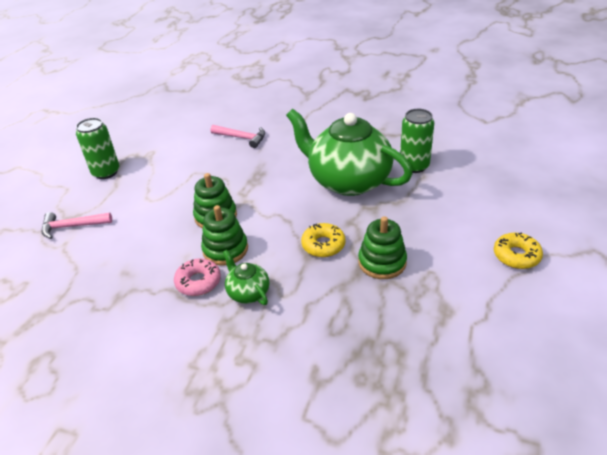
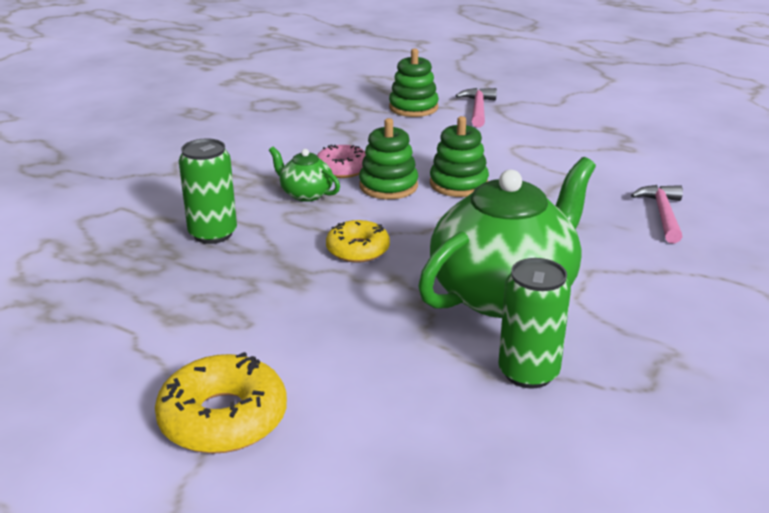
camera: 100 degrees right, 10 degrees down
green can [76,118,119,179] -> green can moved to [179,139,237,244]
pink hammer [211,125,265,148] -> pink hammer turned 150 degrees clockwise [631,185,683,243]
green teapot [223,250,269,305] -> green teapot turned 120 degrees counterclockwise [269,147,340,202]
green stacking toy [358,216,407,279] -> green stacking toy moved to [389,48,439,117]
yellow donut [494,233,543,269] -> yellow donut [155,352,287,454], size x1.54

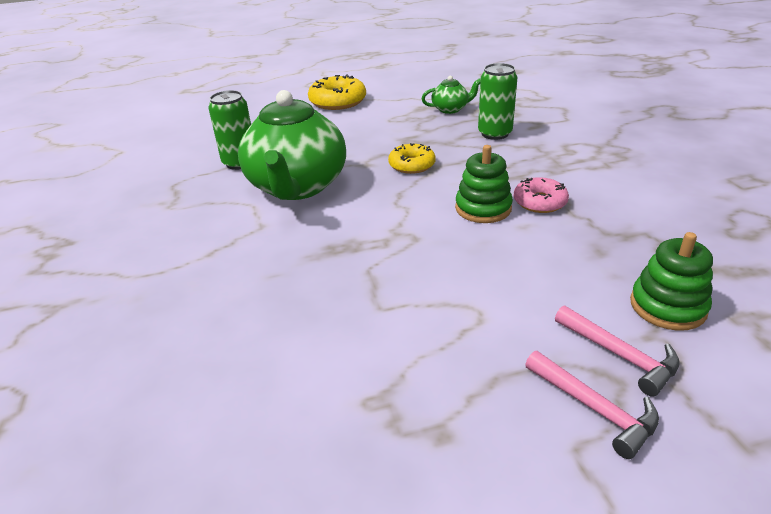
camera: 135 degrees right, 5 degrees up
green teapot [269,147,340,202] -> green teapot moved to [422,76,481,114]
green stacking toy [430,116,489,197] -> none
pink hammer [631,185,683,243] -> pink hammer moved to [525,351,659,459]

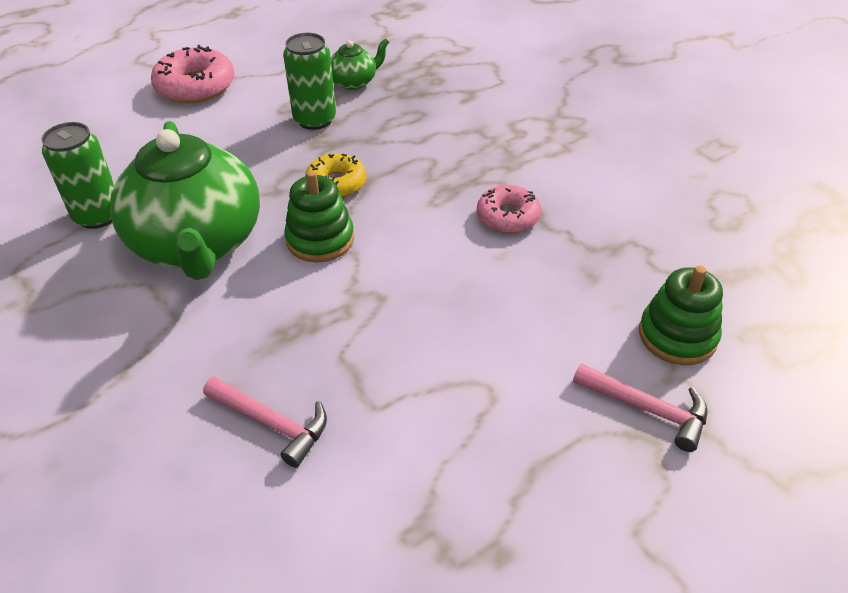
camera: 20 degrees left, 10 degrees up
yellow donut [308,75,366,110] -> pink donut [151,45,234,103]
green stacking toy [455,145,513,223] -> green stacking toy moved to [284,170,354,263]
green can [478,63,518,140] -> green can moved to [283,33,336,130]
pink hammer [525,351,659,459] -> pink hammer moved to [203,376,327,468]

